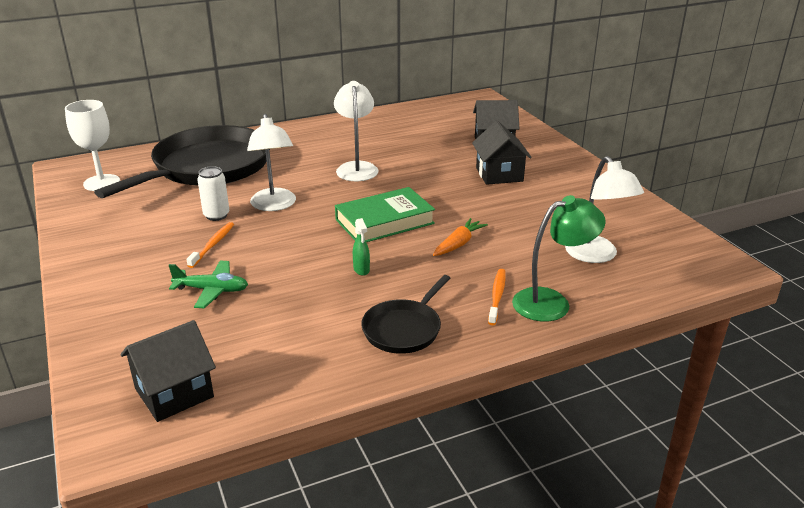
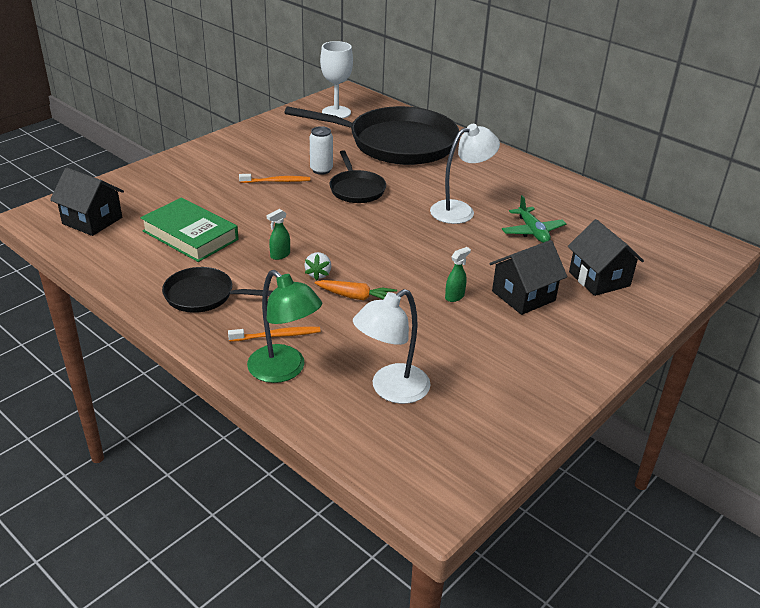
camera: 65 degrees right, 5 degrees up
green plane [169,260,248,308] -> green plane moved to [502,195,566,243]
white lamp [247,114,296,211] -> black pan [329,150,386,203]
green book [335,187,435,242] -> green book moved to [140,197,239,262]
none -> white strawberry [304,252,331,281]
none -> green spray bottle [445,247,471,302]

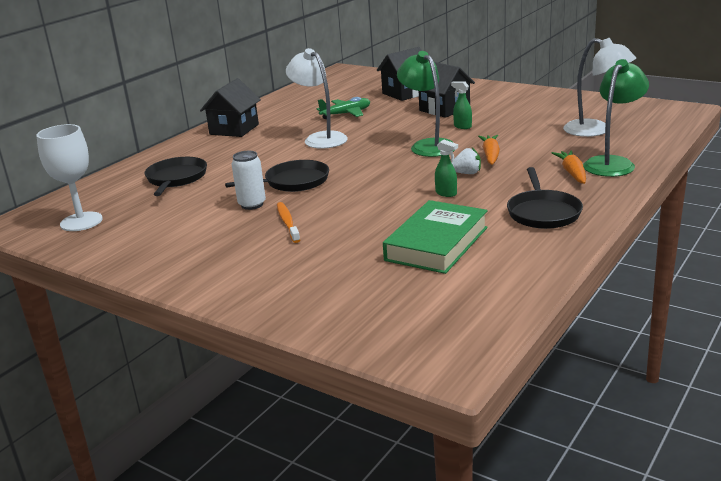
camera: 95 degrees left, 10 degrees down
black house [50,167,124,236] -> black house moved to [200,78,261,137]
orange toothbrush [228,326,321,342] -> orange carrot [552,150,586,184]
black pan [285,106,459,165] -> black pan [145,157,207,196], size x0.48
none -> green lamp [397,51,455,157]

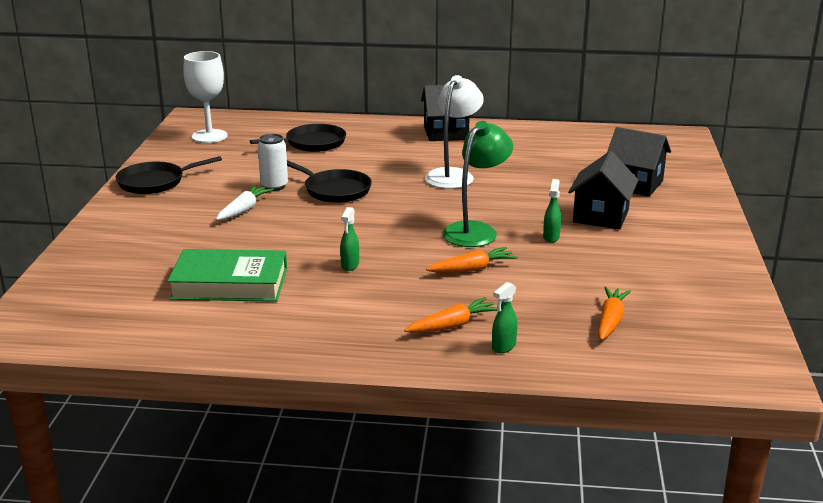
camera: 60 degrees right, 0 degrees up
orange toothbrush [277,202,300,243] -> white carrot [216,185,274,220]
green plane [317,97,370,119] -> none
white strawberry [451,148,481,174] -> none
black pan [507,167,583,229] -> black pan moved to [116,156,222,194]
white lamp [563,38,636,137] -> orange carrot [598,287,631,340]
green lamp [583,59,649,177] -> green spray bottle [492,282,518,353]

